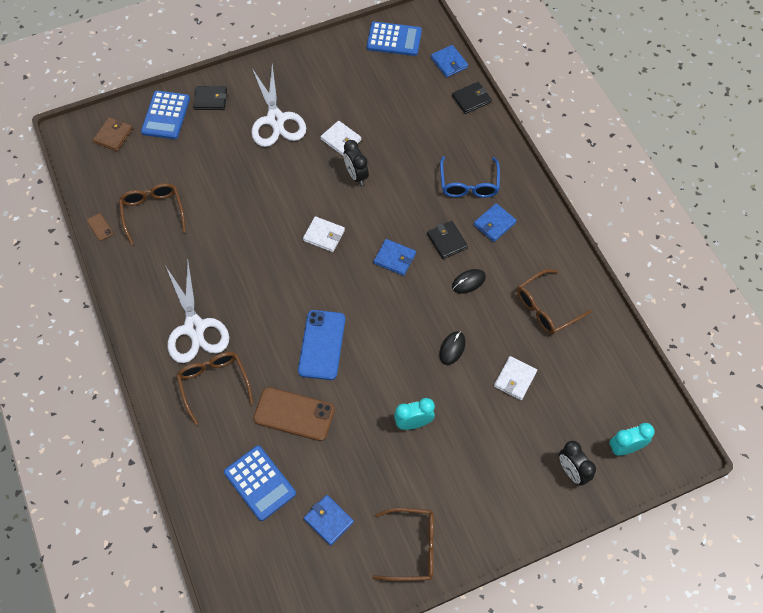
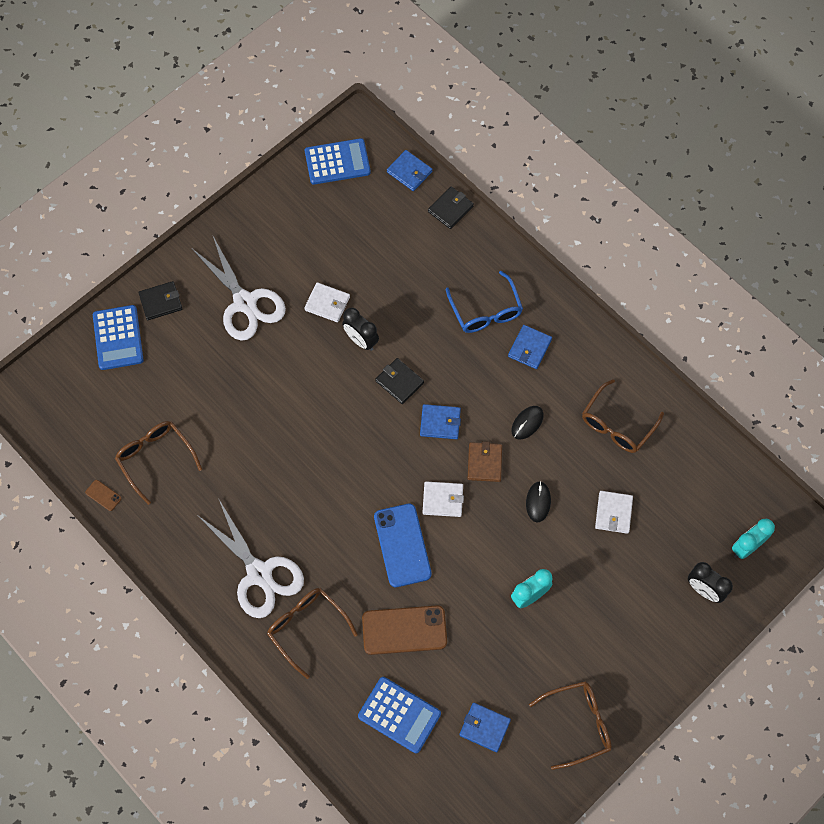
camera: 20 degrees left, 5 degrees up
brown wallet [93,117,133,151] -> brown wallet moved to [468,441,502,482]
white wallet [303,216,345,252] -> white wallet moved to [423,482,464,517]
black wallet [427,221,468,259] -> black wallet moved to [375,358,424,404]

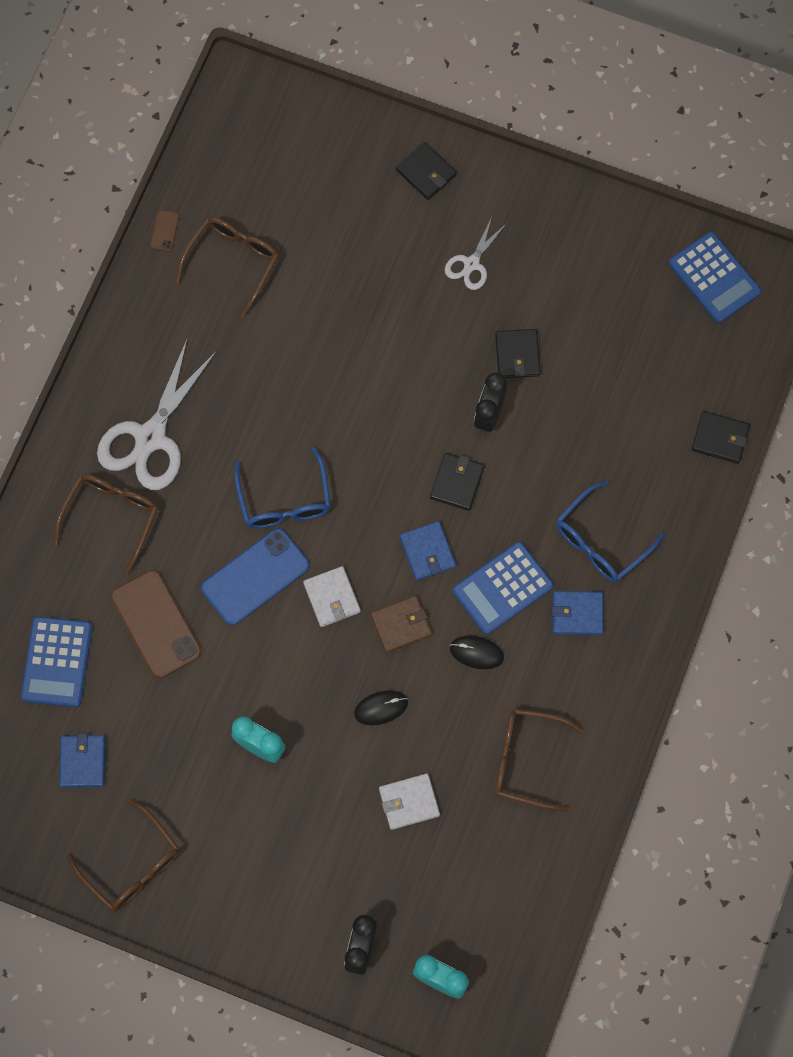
camera: 65 degrees right, 5 degrees up
blue calculator [93,305,144,370] -> blue calculator moved to [453,542,553,635]
white scissors [192,236,286,341] -> white scissors [445,217,507,290], size x0.52
white wallet [304,282,350,322] -> black wallet [495,329,541,378]
blue wallet [387,150,432,191] -> none
none -> blue glasses [234,447,331,529]

